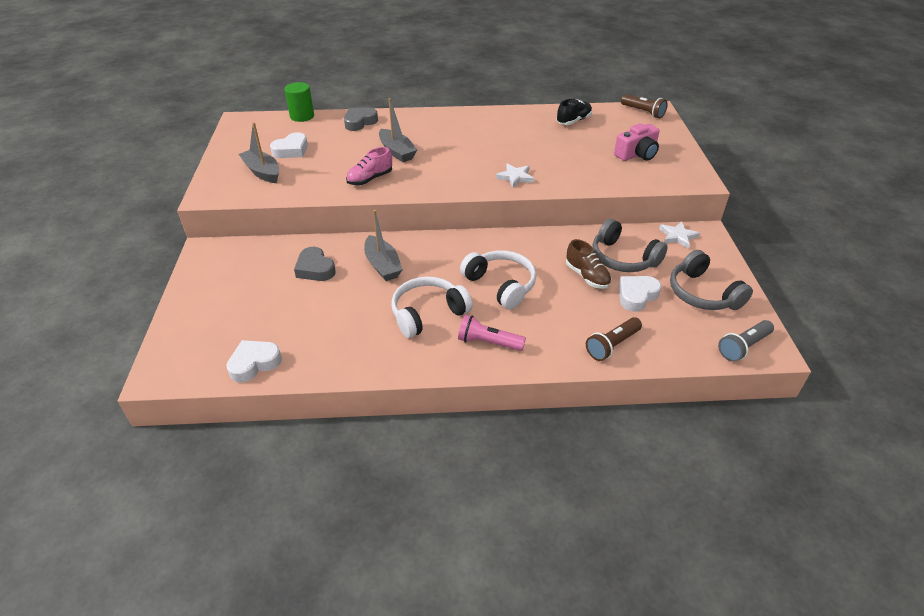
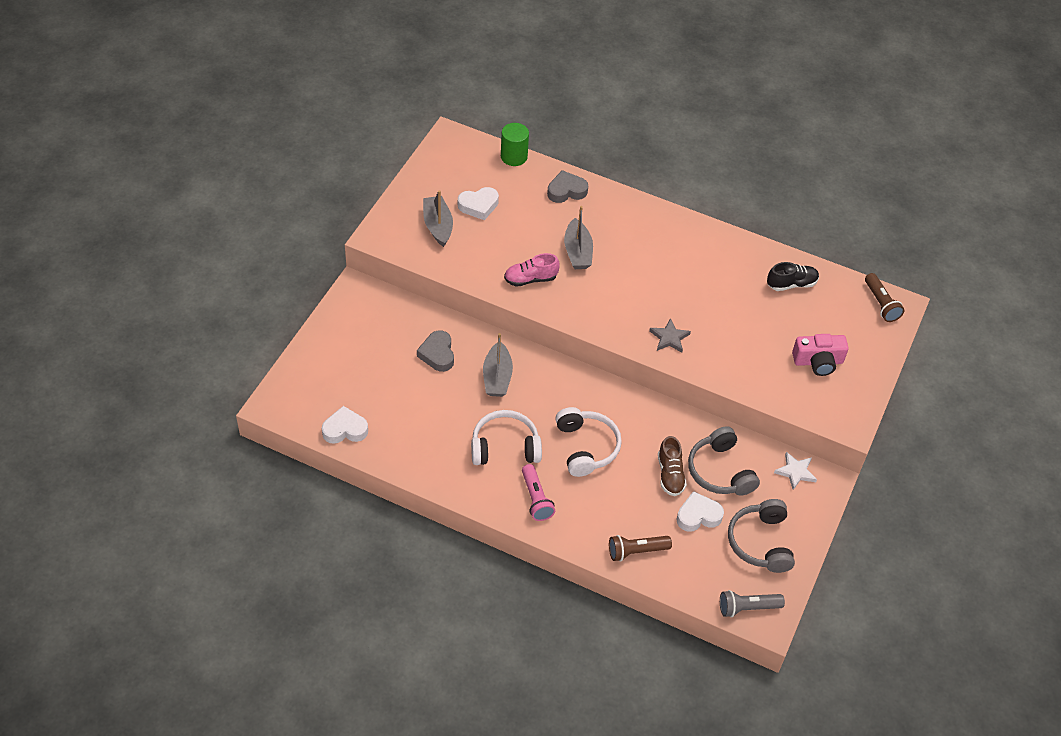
camera: 25 degrees right, 10 degrees up
pink flashlight [458,315,526,351] -> pink flashlight turned 150 degrees counterclockwise [522,464,555,521]
white star [496,163,534,188] -> grey star [649,318,691,353]

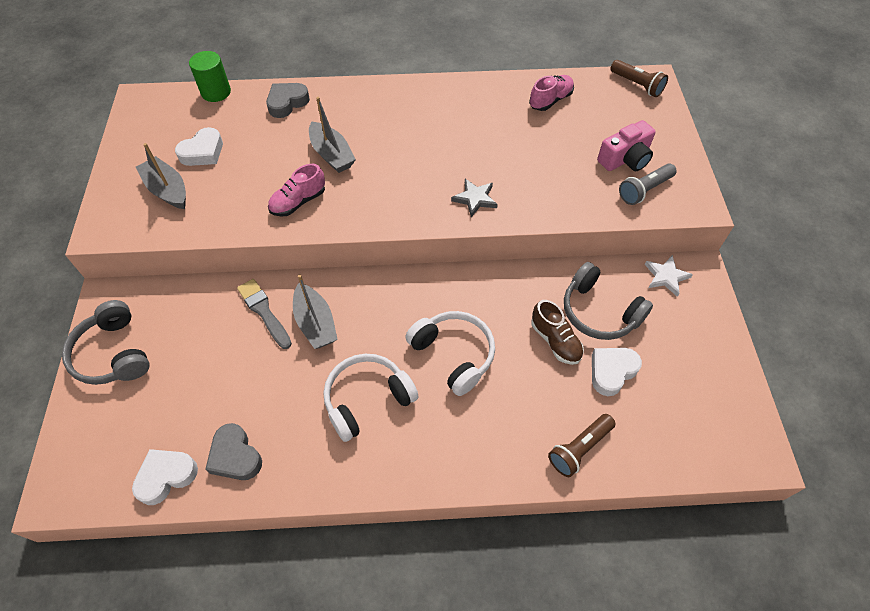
camera: 25 degrees left, 5 degrees up
grey heart [417,330,454,372] -> grey heart moved to [205,423,262,480]
pink flashlight [522,464,555,521] -> none
grey flashlight [720,590,785,617] -> grey flashlight moved to [619,164,677,205]
grey headphones [728,499,795,573] -> grey headphones moved to [62,300,150,385]
black shoe [767,262,819,291] -> pink shoe [529,75,574,111]
none -> grey brush [237,279,292,349]

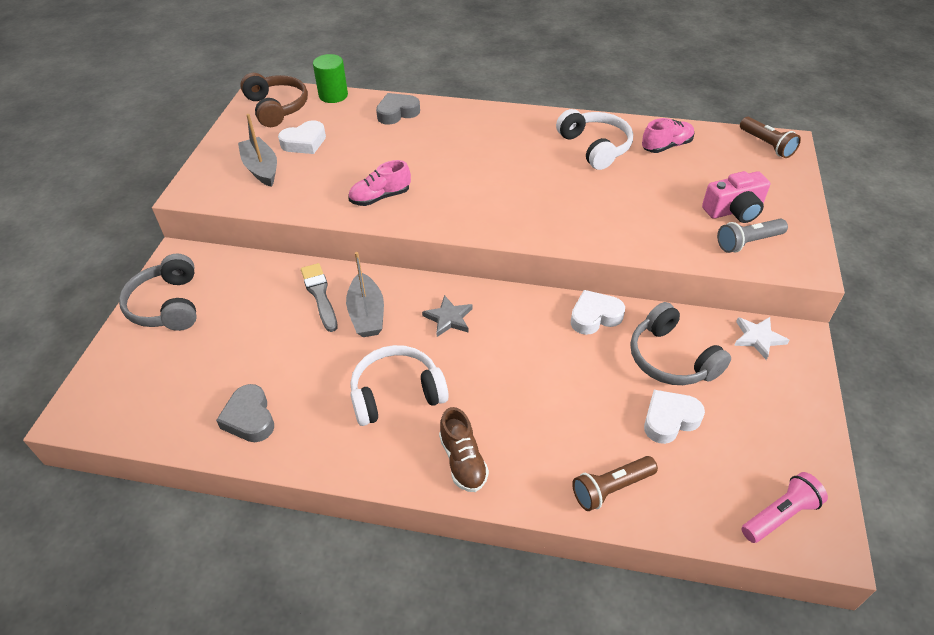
camera: 15 degrees right, 10 degrees down
white heart [132,449,198,505] -> white heart moved to [570,290,625,335]
grey boat [309,97,356,173] -> none
white headphones [405,311,495,396] -> white headphones moved to [556,109,633,170]
grey star [451,179,498,217] -> grey star moved to [422,295,473,337]
brown shoe [531,300,584,365] -> brown shoe moved to [439,407,489,492]
none -> brown headphones [240,73,308,127]
none -> pink flashlight [742,472,828,543]

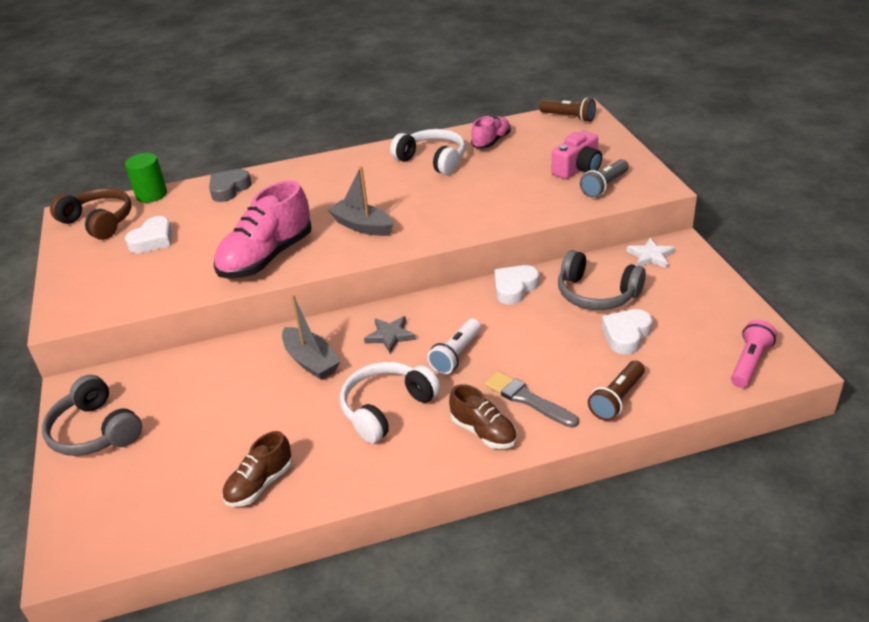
camera: 25 degrees left, 10 degrees down
grey heart [216,384,274,442] -> brown shoe [222,431,292,507]
grey boat [238,114,277,187] -> grey boat moved to [328,166,394,236]
grey brush [301,263,338,332] -> grey brush moved to [485,371,579,428]
pink shoe [348,160,411,206] -> pink shoe [214,180,312,279], size x1.80
none -> white flashlight [427,319,481,374]

